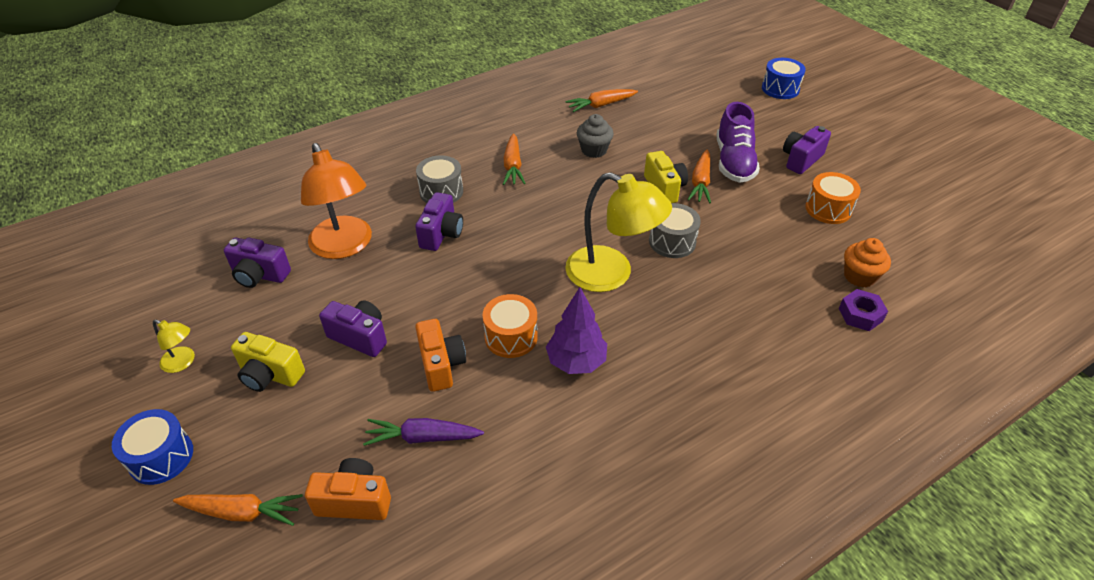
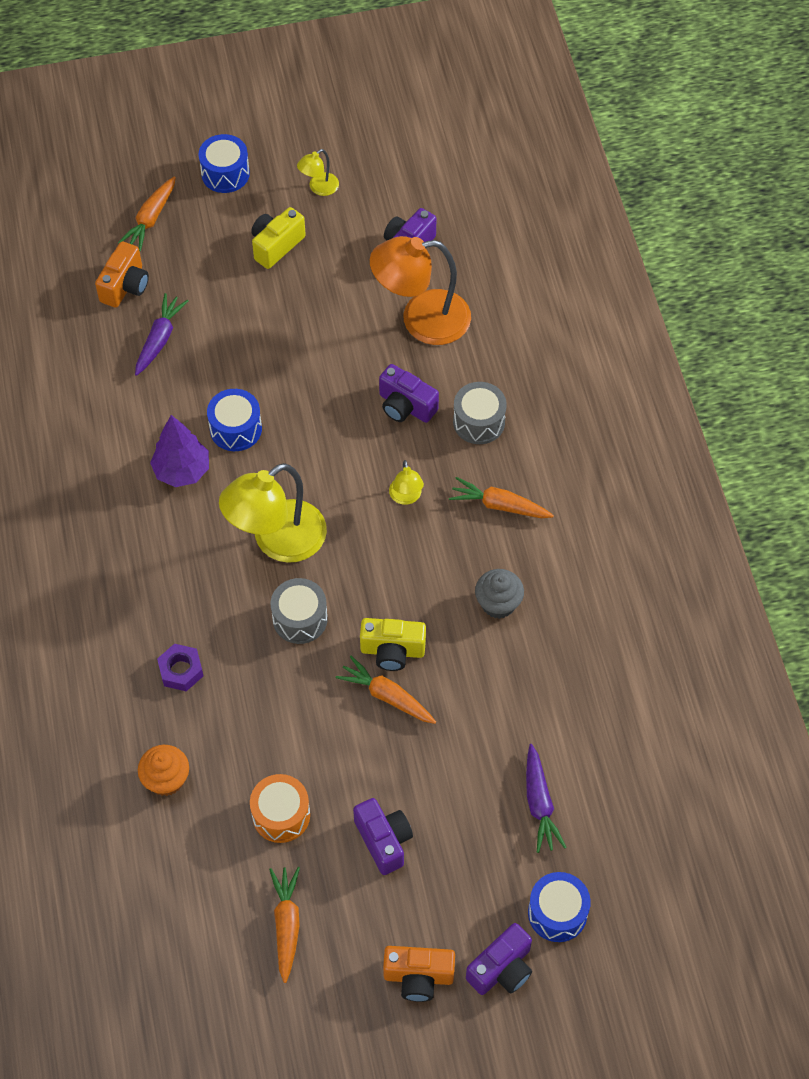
camera: 110 degrees right, 15 degrees up
purple camera [319,300,387,357] -> purple camera moved to [466,923,532,995]
orange camera [415,319,466,392] -> orange camera moved to [383,946,455,1002]
orange drum [483,294,538,358] -> blue drum [207,389,262,451]
orange carrot [566,89,638,112] -> orange carrot moved to [269,867,300,983]
purple shoe [717,102,760,183] -> none
purple nut [839,289,888,331] -> purple nut moved to [157,644,204,691]
none -> yellow lamp [389,460,424,505]
none -> purple carrot [526,744,567,853]

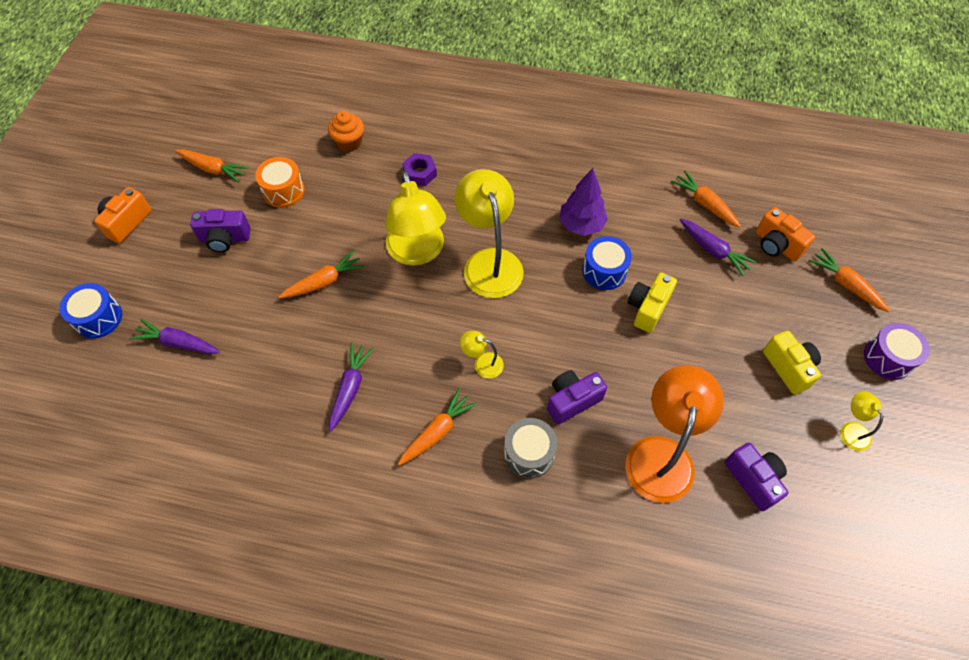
camera: 115 degrees right, 0 degrees up
blue drum [199,134,250,193] -> purple drum [864,323,930,380]
grey drum [271,578,328,644] -> yellow lamp [385,170,446,266]
yellow camera [360,618,426,671] -> yellow camera moved to [628,272,677,333]
purple camera [466,923,532,995] -> none
grey cupcake [475,569,524,619] -> purple carrot [329,343,374,432]
none -> orange carrot [671,171,741,228]

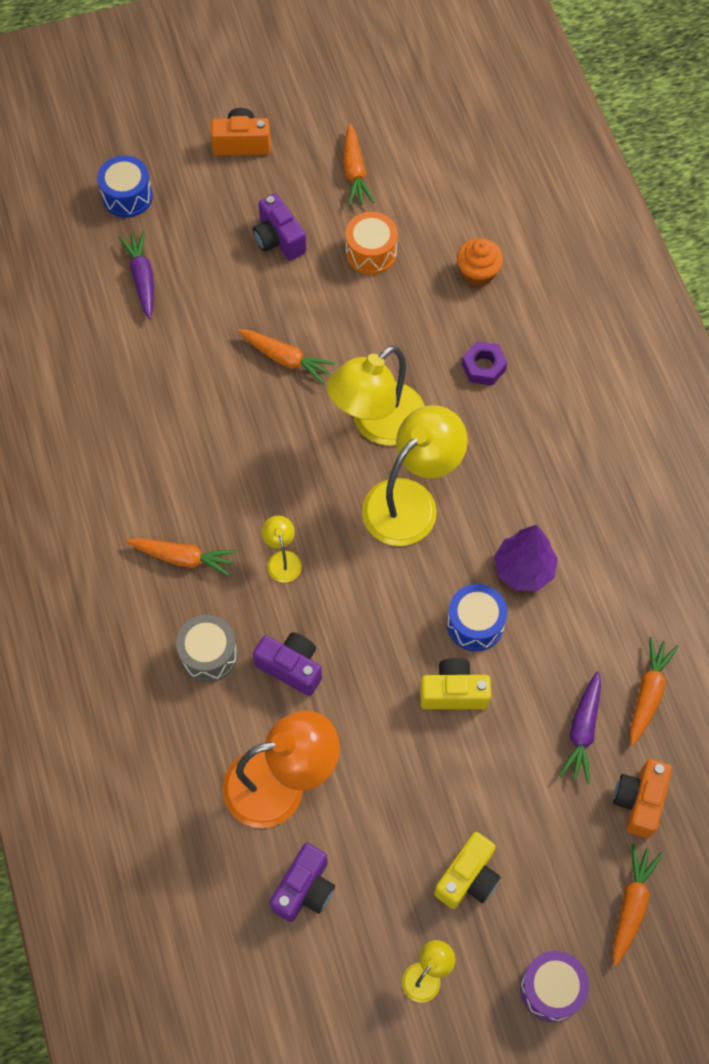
camera: 60 degrees right, 5 degrees up
purple carrot [329,343,374,432] -> none

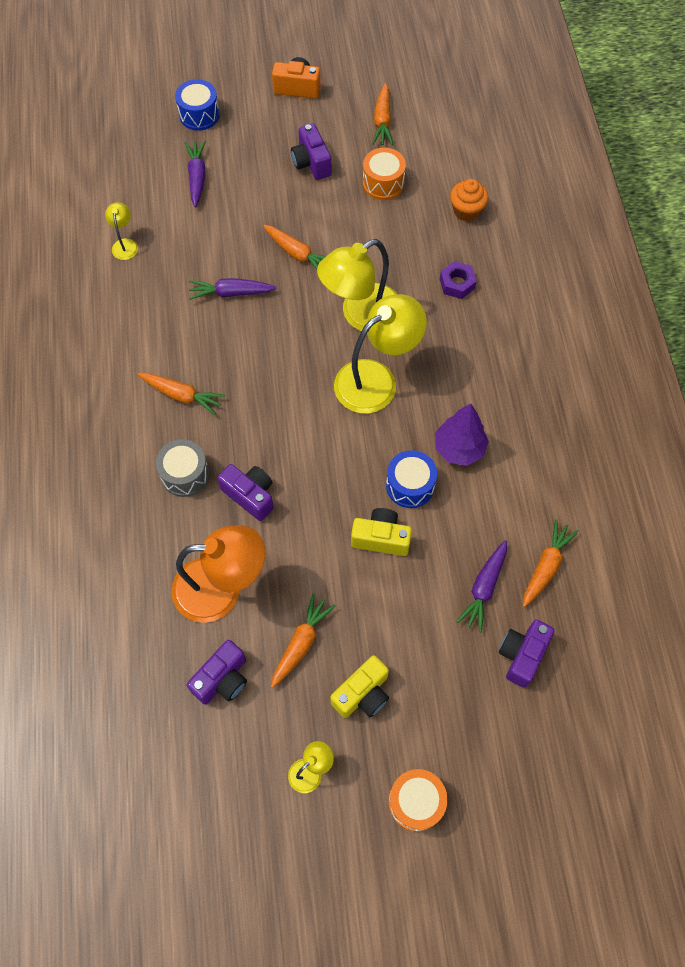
camera: 10 degrees right, 0 degrees up
yellow lamp [262,516,302,583] -> yellow lamp moved to [105,202,138,260]
purple drum [520,951,589,1022] -> orange drum [389,769,448,832]
orange carrot [612,844,663,966] -> orange carrot moved to [271,593,336,688]
orange camera [613,759,672,838] -> purple camera [499,620,555,688]
none -> purple carrot [189,278,277,300]

